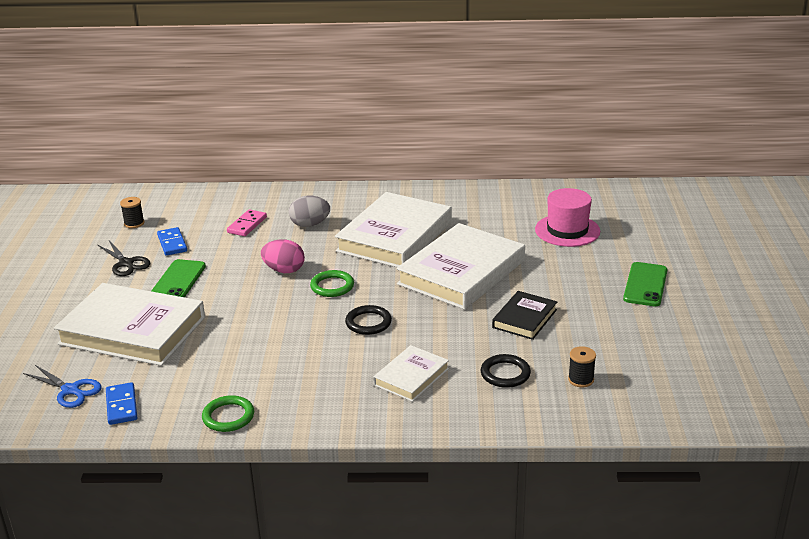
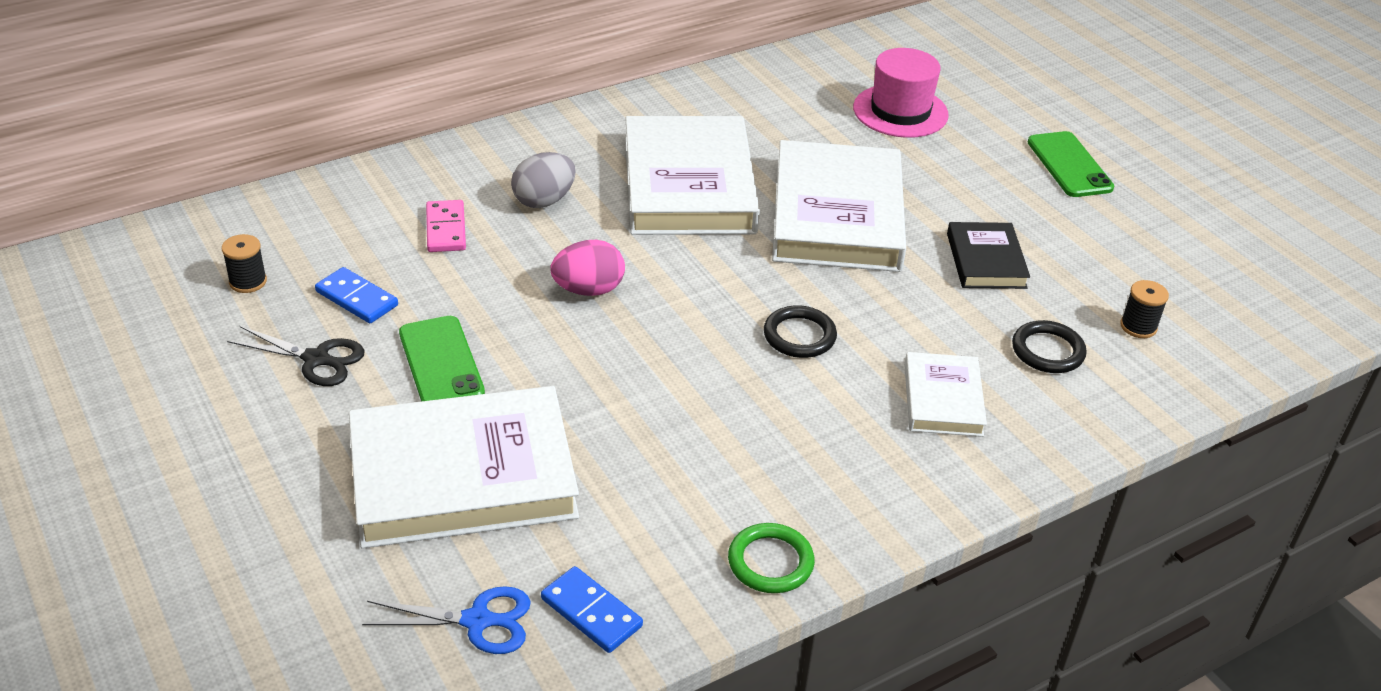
camera: 35 degrees left, 10 degrees up
green ring [310,270,354,297] -> none

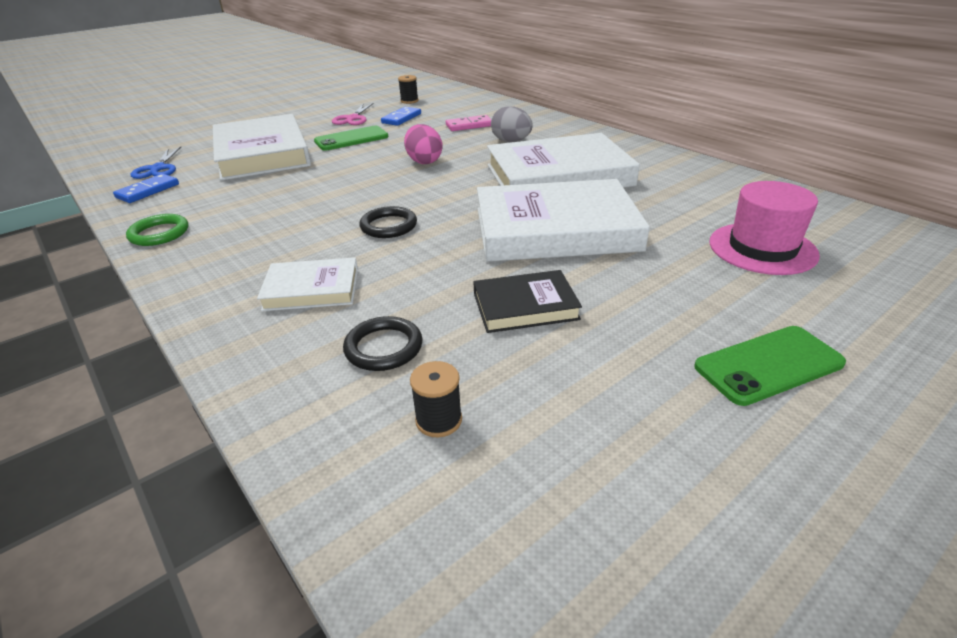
camera: 85 degrees right, 5 degrees down
black scissors [227,326,365,386] -> pink scissors [332,103,374,125]

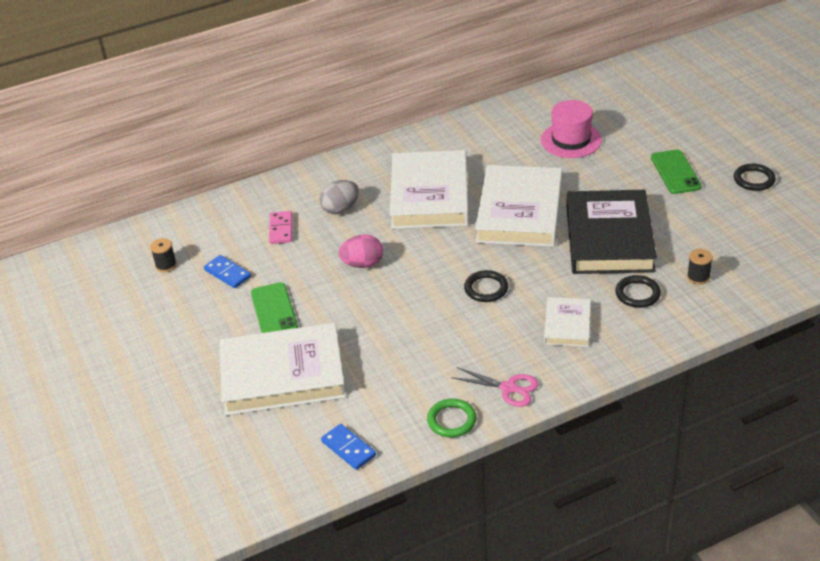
camera: 75 degrees left, 5 degrees up
blue scissors [131,147,181,179] -> none
pink scissors [332,103,374,125] -> pink scissors moved to [451,367,539,407]
black book [473,270,582,333] -> black book [566,190,657,274], size x1.98
none -> black ring [734,164,776,191]

